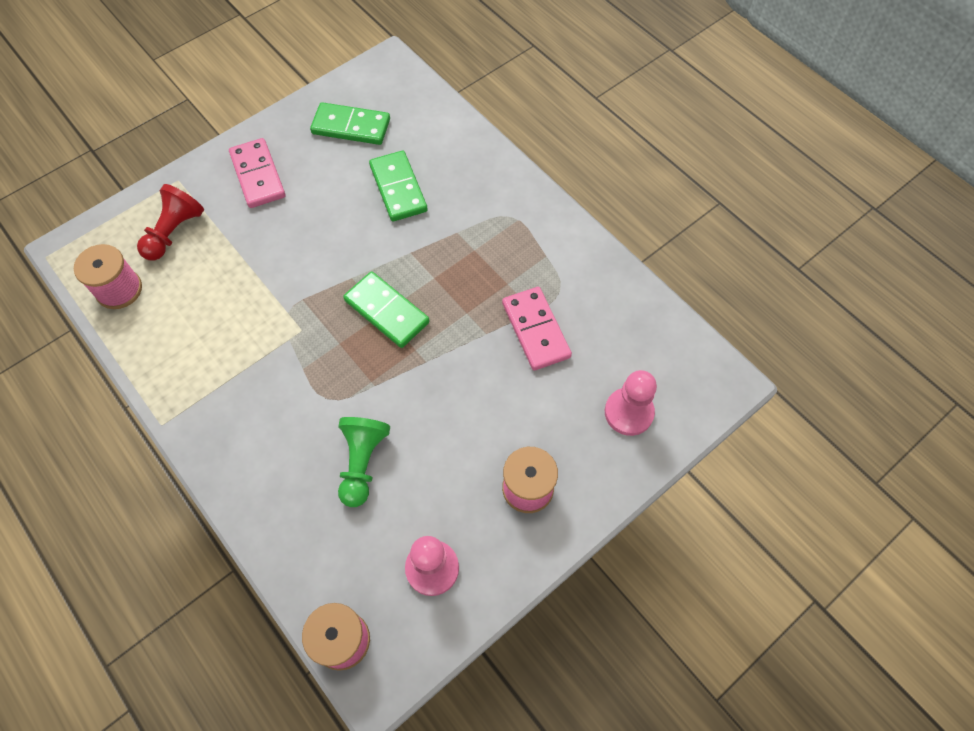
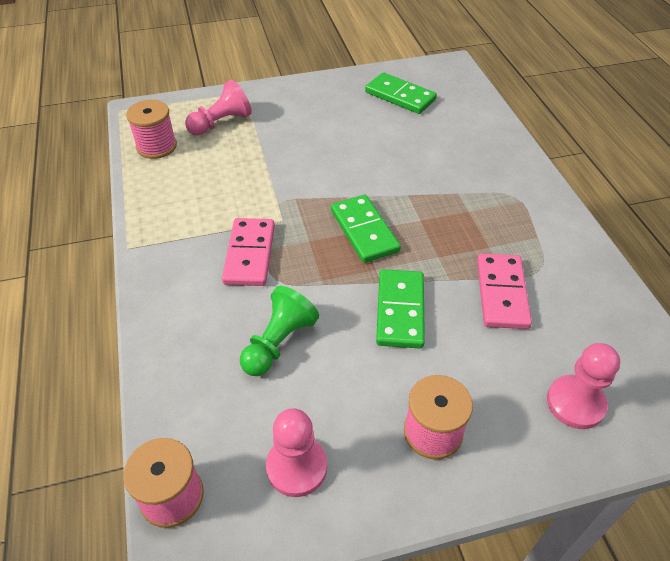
camera: 25 degrees right, 15 degrees down
red pawn [137,184,204,261] -> pink pawn [185,80,252,135]
pink domino [229,138,285,208] -> pink domino moved to [222,218,275,286]
green domino [369,151,428,222] -> green domino moved to [376,269,425,349]

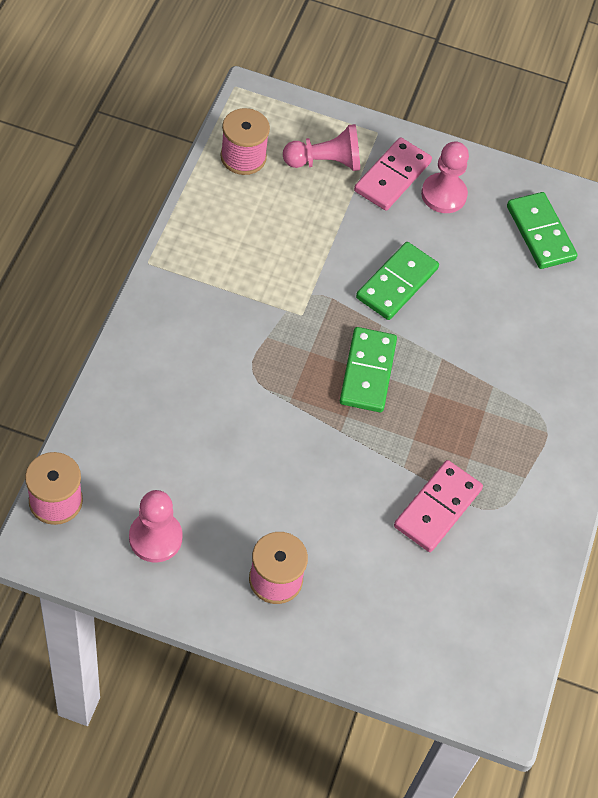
camera: 25 degrees right, 10 degrees up
pink domino [222,218,275,286] -> pink domino moved to [354,137,432,211]
green pawn [240,286,319,376] -> none
green domino [376,269,425,349] -> green domino moved to [356,242,439,320]
pink pawn [547,343,620,429] -> pink pawn moved to [421,142,469,213]

